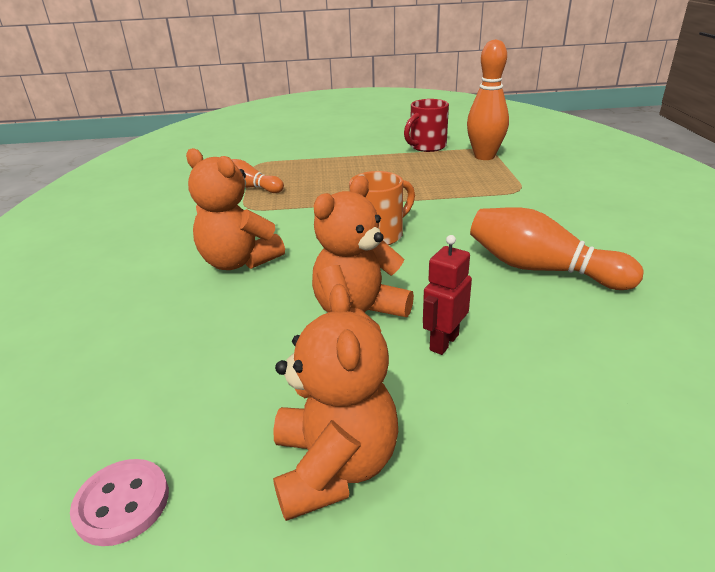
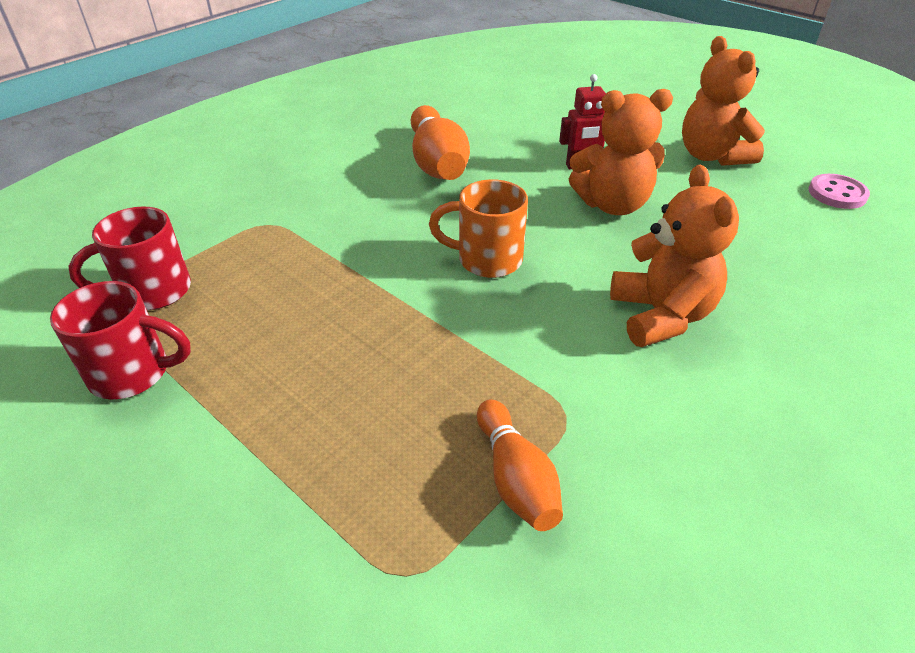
camera: 135 degrees left, 10 degrees up
orange teddy bear [273,284,398,521] -> orange teddy bear turned 60 degrees counterclockwise [682,36,765,166]
orange bowling pin [467,39,509,160] -> red mug [68,206,191,310]

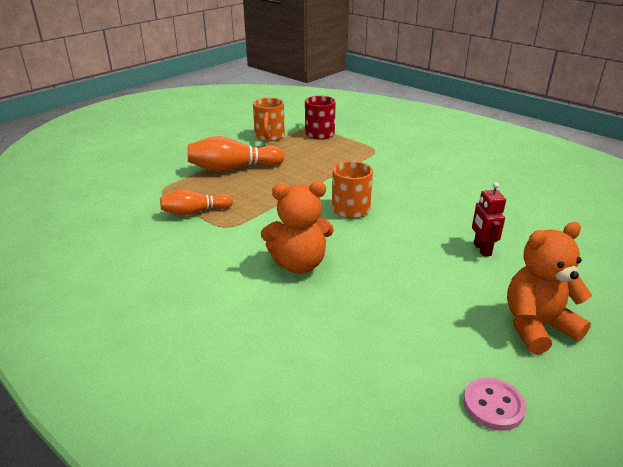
camera: 90 degrees right, 10 degrees down
red mug [50,281,191,399] -> orange mug [253,98,285,142]
orange bowling pin [411,105,470,180] -> orange bowling pin moved to [188,136,285,172]
orange teddy bear [569,89,673,215] -> none

